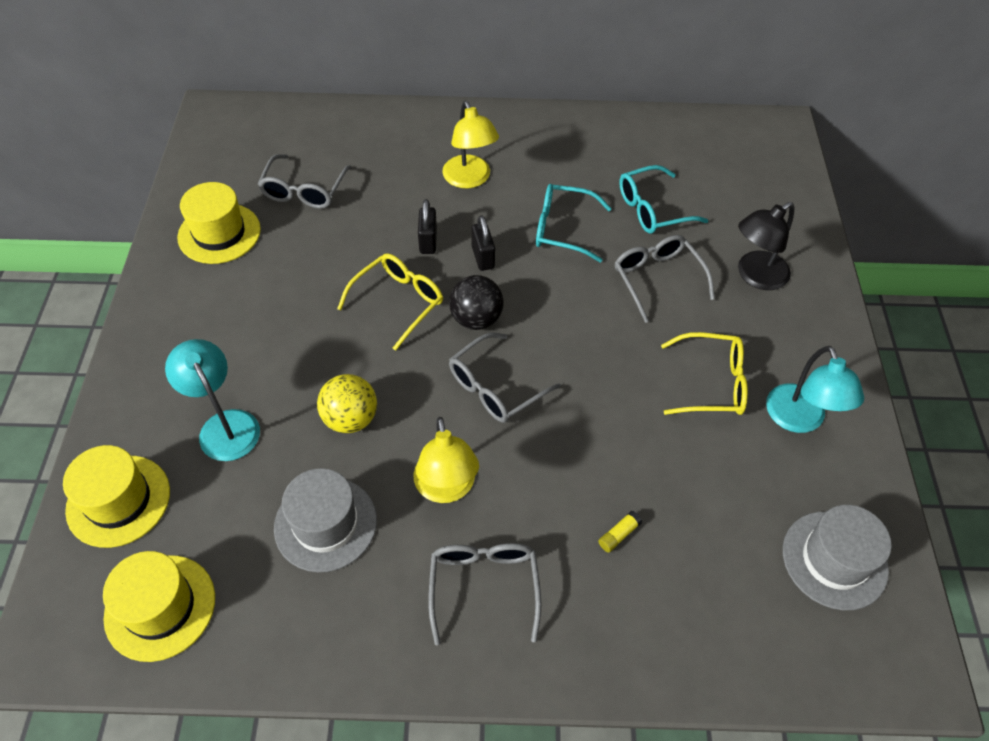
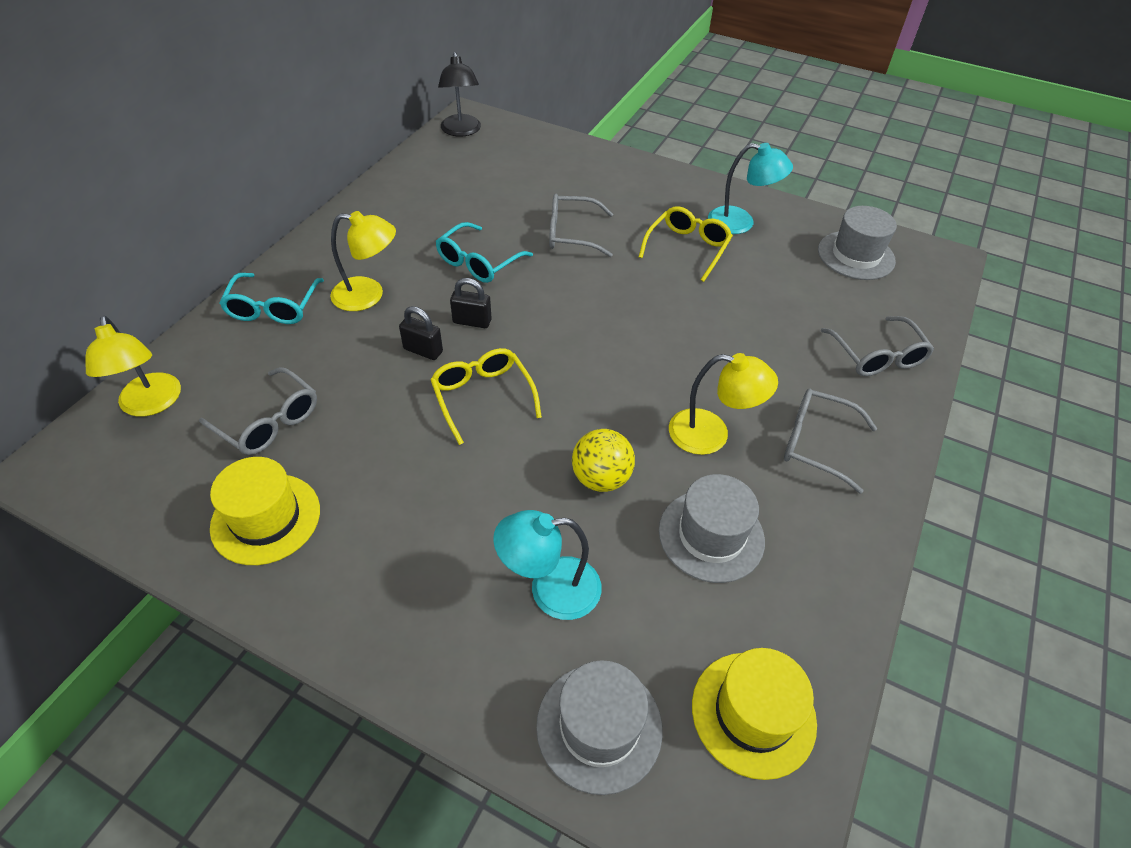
camera: 65 degrees left, 5 degrees down
yellow hat [63,445,170,548] -> grey hat [536,660,663,795]
black ball [449,275,504,330] -> none
grey glasses [449,333,561,423] -> grey glasses moved to [821,316,934,376]
yellow glue stick [598,511,642,553] -> none
turquoise glasses [619,165,709,234] -> turquoise glasses moved to [219,273,324,324]
black lamp [738,202,794,290] -> black lamp moved to [438,52,481,137]
none -> yellow lamp [85,316,181,417]

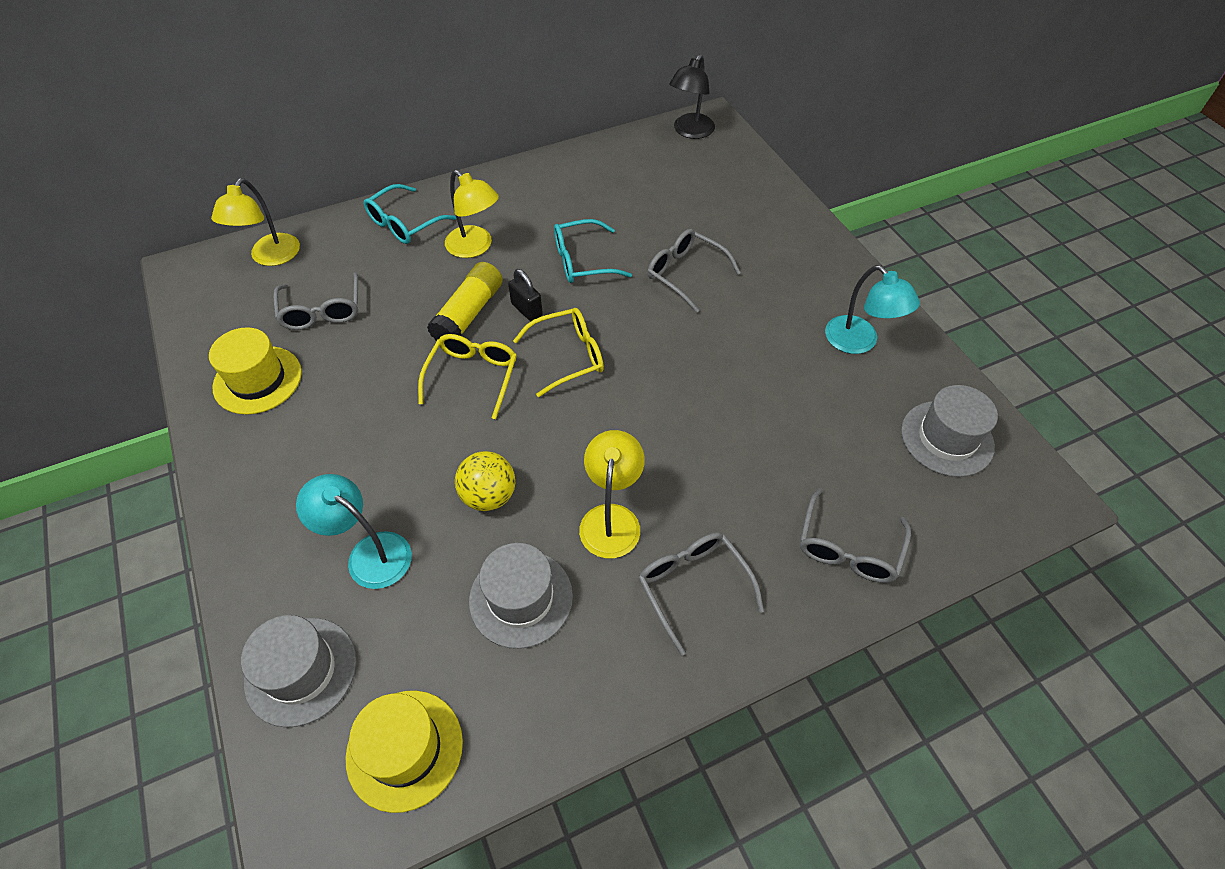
camera: 40 degrees right, 5 degrees up
black padlock [399,306,443,360] -> yellow glue stick [427,262,503,341]
yellow glasses [639,206,733,282] -> yellow glasses moved to [513,308,604,397]
yellow lamp [669,353,778,455] -> yellow lamp turned 135 degrees counterclockwise [579,430,645,558]

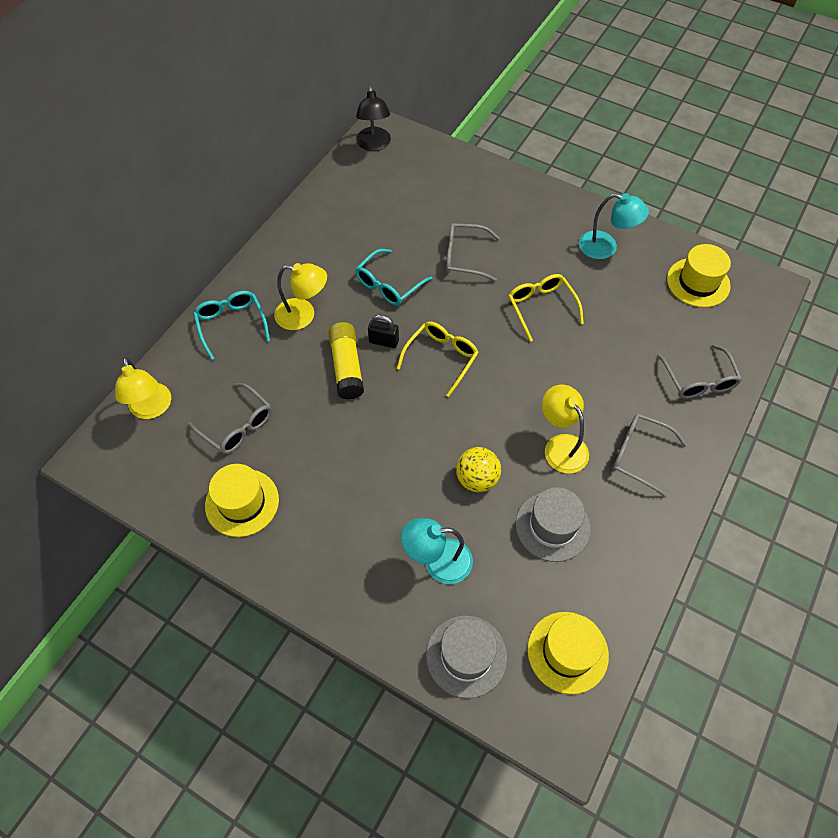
camera: 35 degrees left, 5 degrees up
turquoise glasses [364,184,457,244] -> turquoise glasses turned 150 degrees clockwise [193,291,270,360]
yellow glasses [418,334,517,419] -> yellow glasses moved to [508,274,584,342]
grey hat [901,385,998,477] -> yellow hat [667,244,731,308]

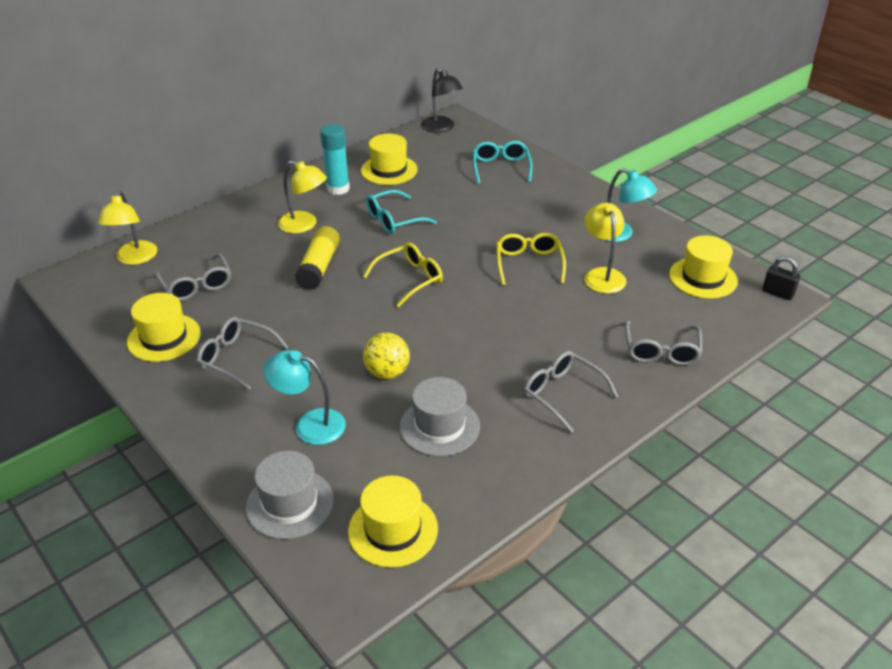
camera: 20 degrees right, 20 degrees down
turquoise glasses [193,291,270,360] -> turquoise glasses moved to [473,141,532,184]
black lamp [356,86,391,151] -> black lamp turned 45 degrees counterclockwise [422,68,463,133]
black padlock [368,315,399,348] -> black padlock moved to [762,256,800,300]
grey glasses [446,223,500,281] -> grey glasses moved to [197,317,289,390]
yellow lamp [542,384,589,474] -> yellow lamp moved to [584,203,627,294]
none -> turquoise glue stick [320,124,350,195]
none -> yellow hat [361,134,418,185]

